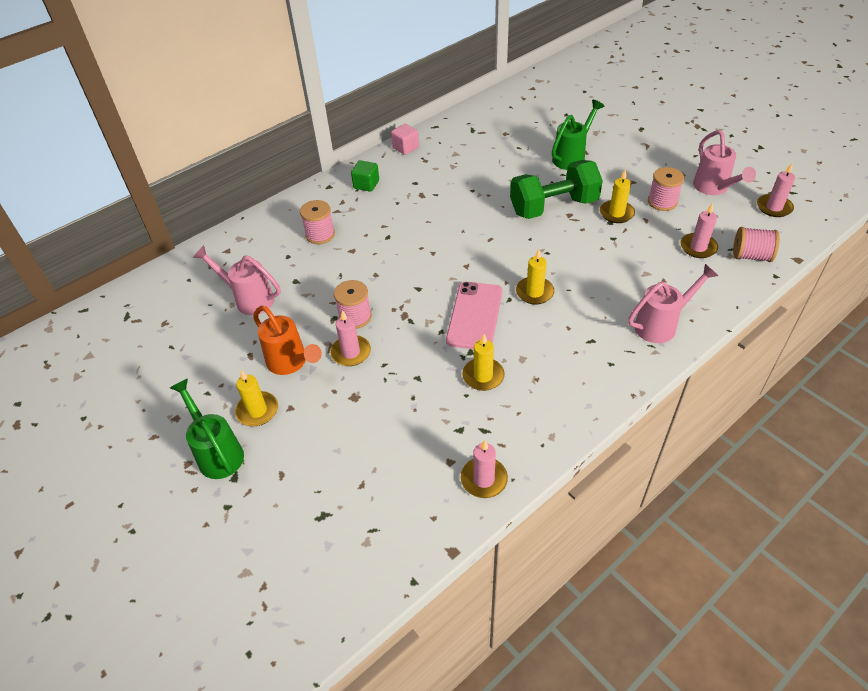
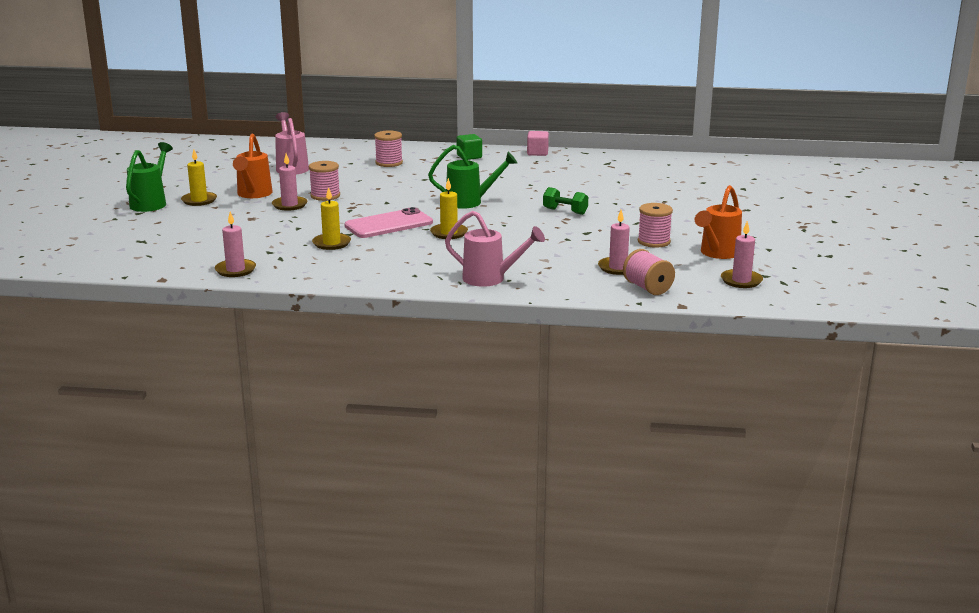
camera: 45 degrees right, 25 degrees down
green dumbbell [510,160,603,219] -> green dumbbell [543,187,588,215], size x0.48
green watering can [552,100,604,170] -> green watering can moved to [428,145,517,209]
yellow candle [600,169,635,223] -> none
pink watering can [693,130,756,195] -> orange watering can [695,185,742,259]

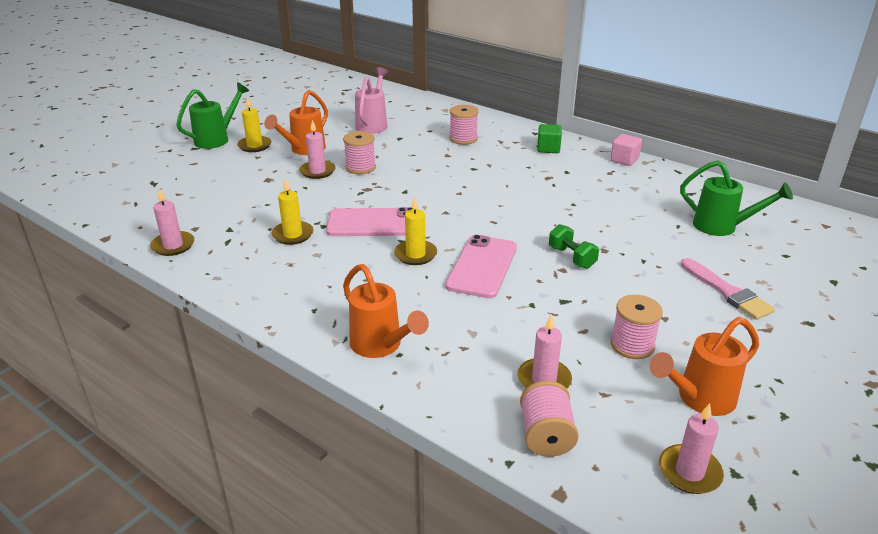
camera: 30 degrees right, 10 degrees up
green watering can [428,145,517,209] -> green watering can moved to [680,160,793,236]
pink watering can [445,211,545,287] -> orange watering can [343,264,429,358]
none -> pink phone [445,235,517,298]
none -> pink brush [681,258,775,320]

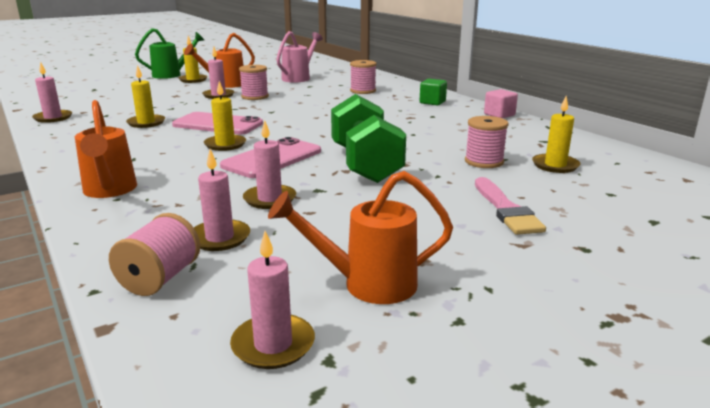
camera: 20 degrees right, 10 degrees down
green dumbbell [549,224,599,269] -> green dumbbell [331,94,406,183], size x2.07
pink spool [611,295,663,359] -> pink spool moved to [465,116,509,168]
green watering can [680,160,793,236] -> yellow candle [532,96,581,173]
none -> pink candle [243,120,296,209]

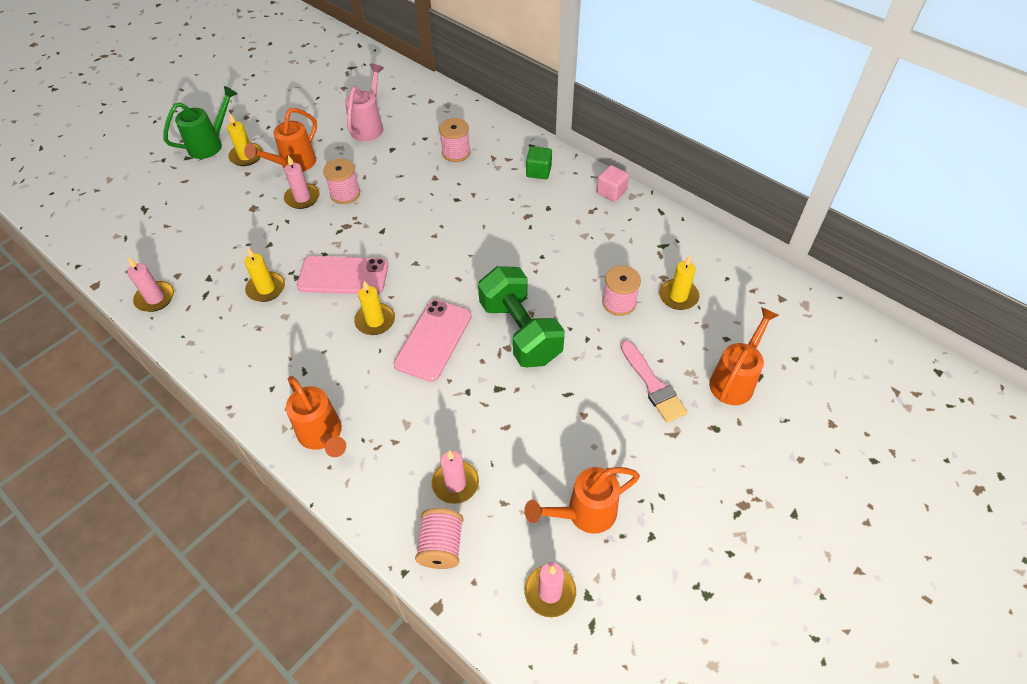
camera: 15 degrees left, 30 degrees up
pink candle [243,120,296,209] -> none
none -> orange watering can [709,307,779,405]

